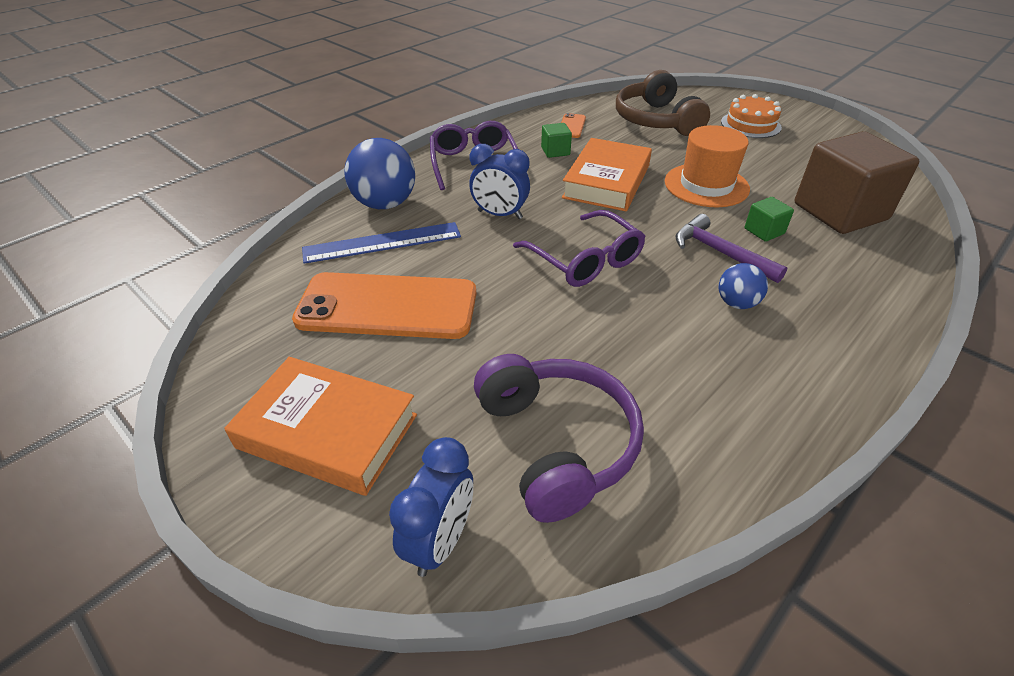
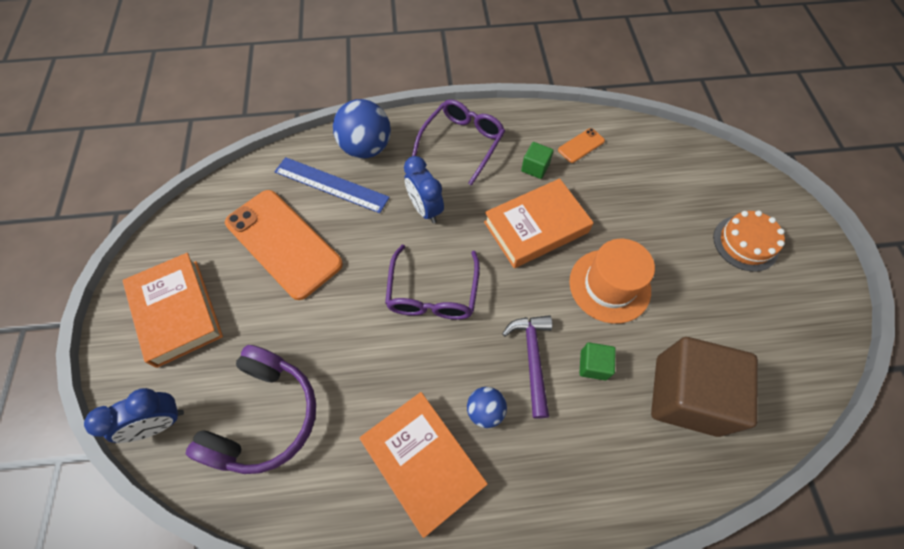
camera: 40 degrees right, 20 degrees up
brown headphones [616,70,710,136] -> none
none -> orange book [360,392,488,538]

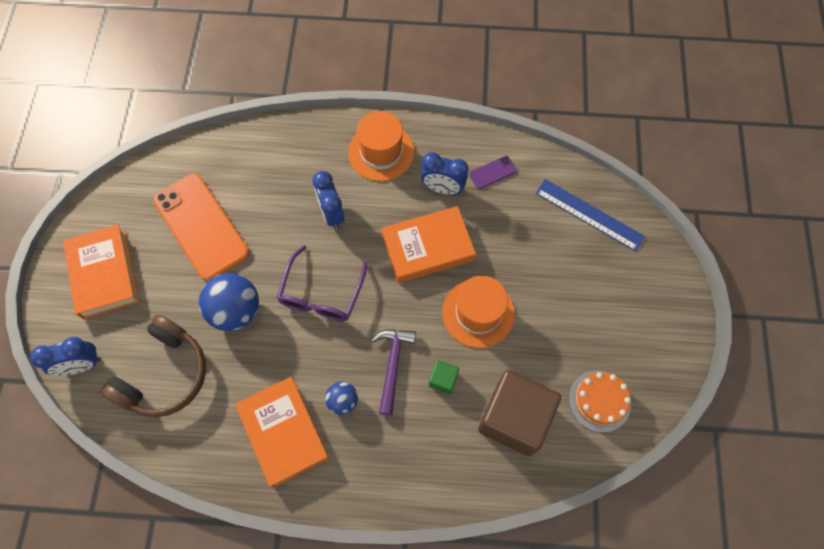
camera: 10 degrees right, 5 degrees up
purple headphones [186,345,316,474] -> brown headphones [100,315,206,417]
blue ruler [274,157,390,213] -> blue ruler moved to [536,179,645,251]
blue ball [333,99,391,158] -> blue ball moved to [199,273,259,331]
purple glasses [412,99,505,186] -> orange hat [348,111,414,181]
green cube [521,142,554,179] -> blue clock [421,152,468,195]
orange phone [558,128,605,163] -> purple phone [469,156,517,189]
orange cake [713,211,785,272] -> orange cake moved to [569,370,631,432]

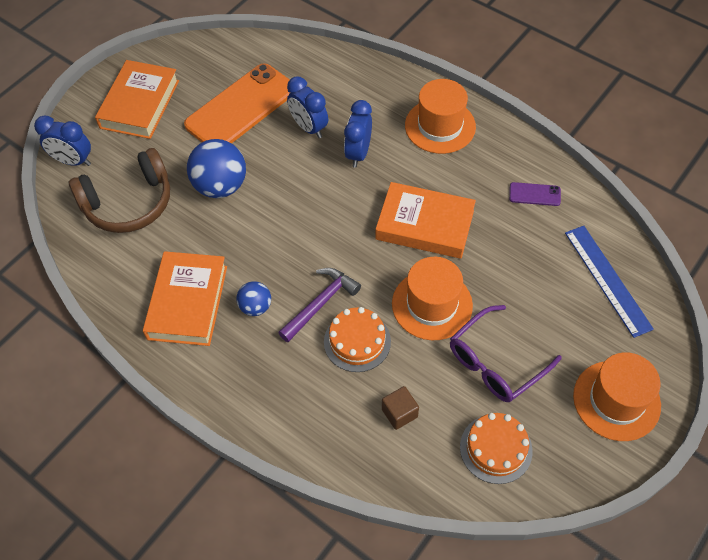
camera: 35 degrees right, 10 degrees down
orange phone [153,174,249,281] -> orange phone turned 45 degrees clockwise [184,63,291,143]
purple glasses [277,245,368,321] -> purple glasses moved to [450,305,562,402]
blue clock [421,152,468,195] -> blue clock moved to [287,76,328,138]
green cube [429,360,459,394] -> orange cake [324,307,391,372]
brown cube [478,370,561,456] -> brown cube [382,386,419,430], size x0.42
none -> orange hat [573,352,661,441]

